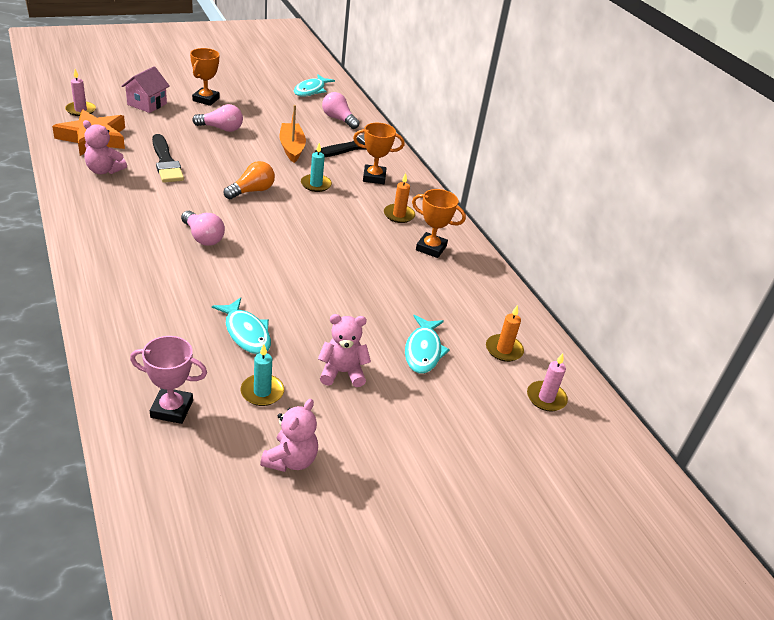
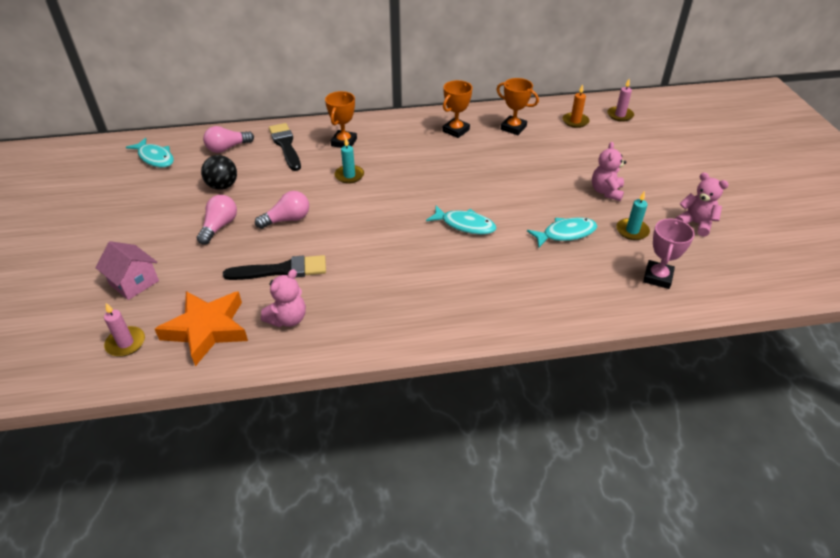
camera: 70 degrees left, 5 degrees up
pink light bulb [181,211,225,246] -> pink light bulb moved to [255,191,309,229]
orange trophy [190,48,220,106] -> orange trophy moved to [496,78,539,135]
orange light bulb [224,161,275,199] -> none
orange boat [279,105,306,163] -> none
orange candle [384,173,415,223] -> none
turquoise fish [405,315,450,373] -> turquoise fish moved to [426,205,496,235]
none -> black ball [201,155,237,190]

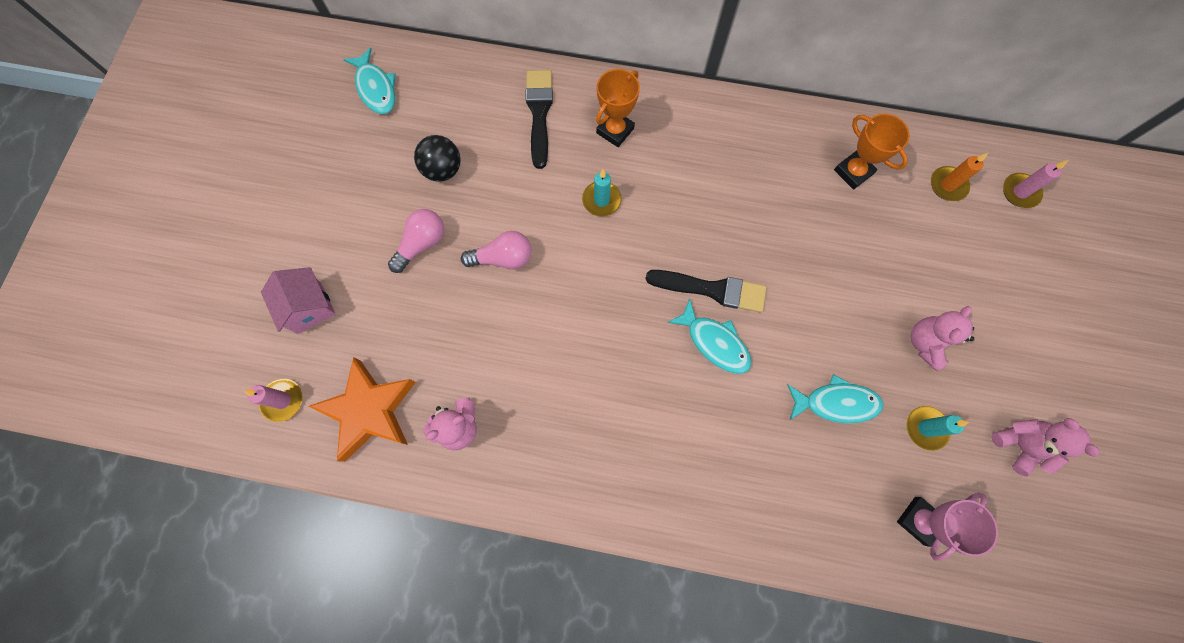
camera: 20 degrees right, 30 degrees up
pink light bulb [203,126,254,153] -> none
black brush [223,255,326,280] -> black brush moved to [645,270,767,312]
orange trophy [443,80,473,138] -> none

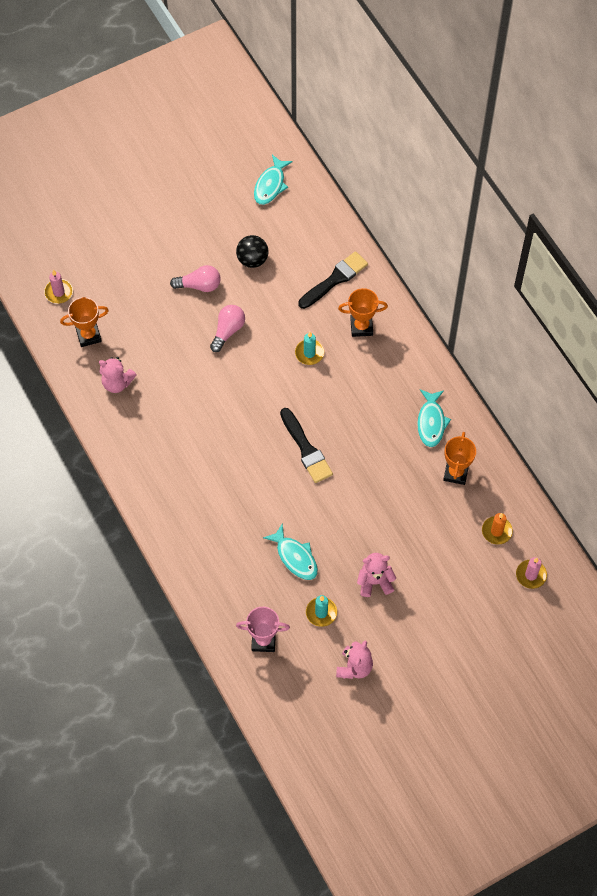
camera: 50 degrees right, 10 degrees down
pink house [261,267,336,334] -> none
orange star [309,357,416,462] -> orange trophy [60,297,109,347]
pink light bulb [461,231,531,269] -> pink light bulb turned 105 degrees counterclockwise [210,305,245,352]
turquoise fish [667,298,752,374] -> turquoise fish moved to [417,389,451,447]

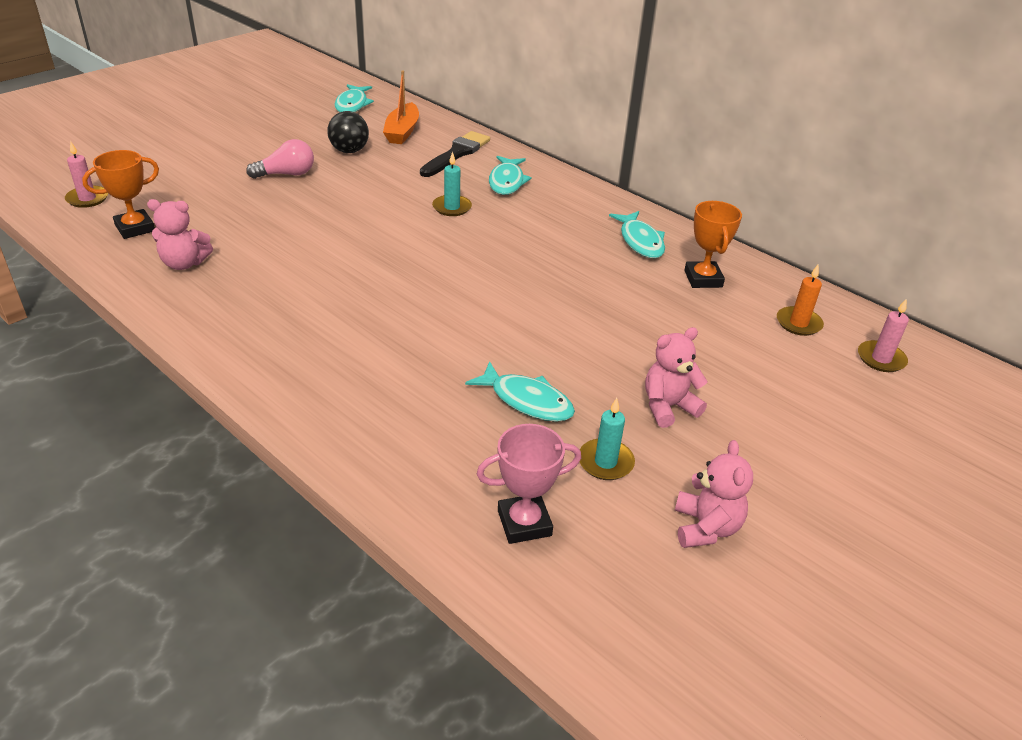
camera: 20 degrees left, 25 degrees down
pink light bulb [210,305,245,352] -> none
black brush [280,408,333,483] -> none
orange trophy [338,288,388,337] -> turquoise fish [489,156,532,195]
none -> orange boat [383,71,419,144]

